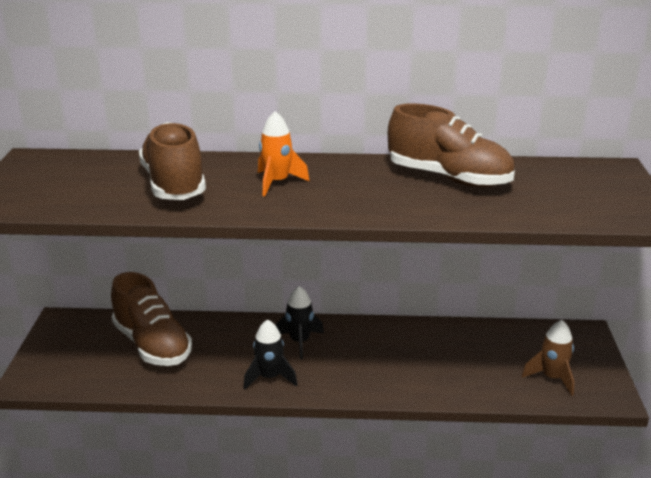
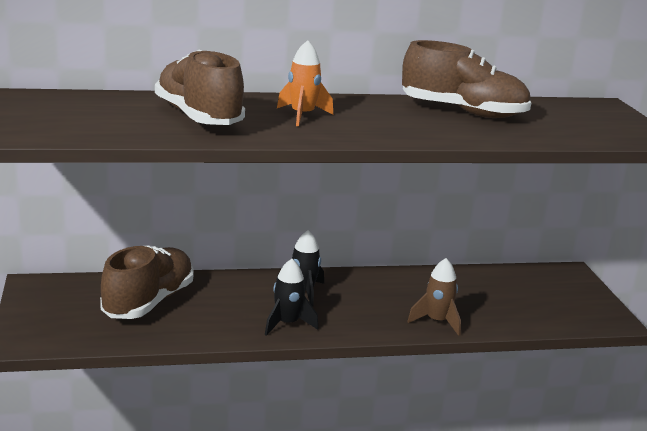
camera: 15 degrees left, 5 degrees down
brown shoe [111,272,192,366] -> brown shoe turned 105 degrees counterclockwise [100,245,194,319]
brown rocket [522,320,575,396] -> brown rocket moved to [407,258,461,336]

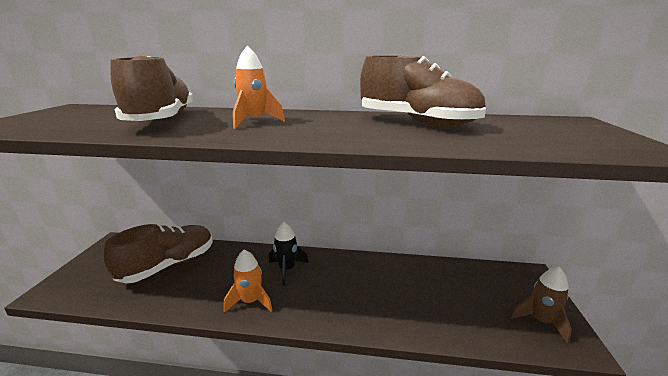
camera: 20 degrees right, 0 degrees up
black rocket [265,259,318,336] -> orange rocket [224,250,273,313]
brown rocket [407,258,461,336] -> brown rocket moved to [510,267,572,344]

